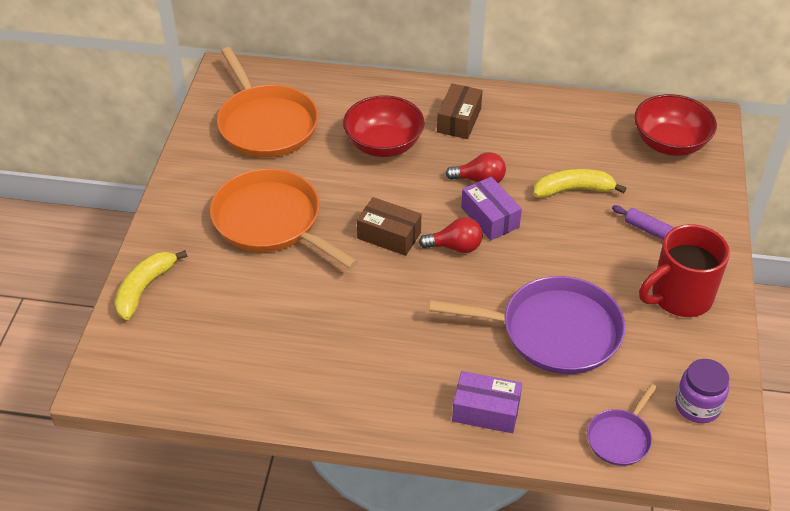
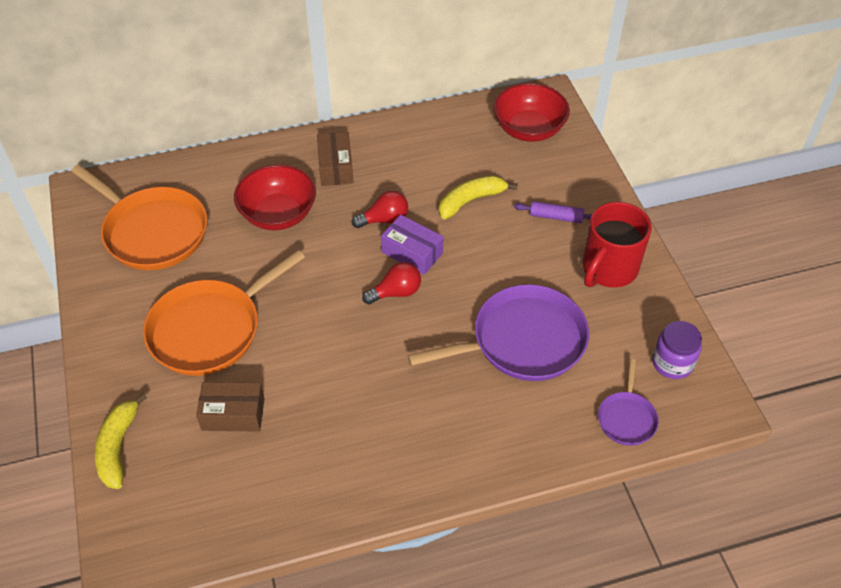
camera: 25 degrees left, 5 degrees up
orange pan [210,169,358,269] -> orange pan turned 60 degrees counterclockwise [143,250,305,376]
brown box [357,197,421,256] -> brown box moved to [196,382,265,432]
purple box [452,371,522,433] -> none

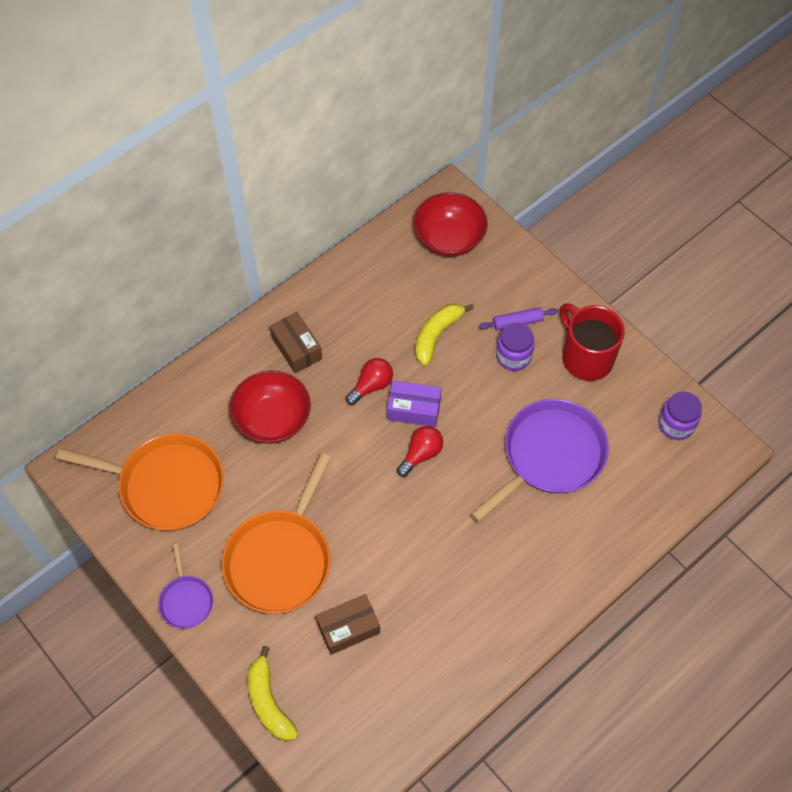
camera: 25 degrees left, 10 degrees up
red mug [583,202,652,288] -> red mug turned 135 degrees clockwise [560,303,625,381]
purple pan [598,359,659,446] -> purple pan moved to [158,543,213,629]
none -> purple jar [496,322,535,371]

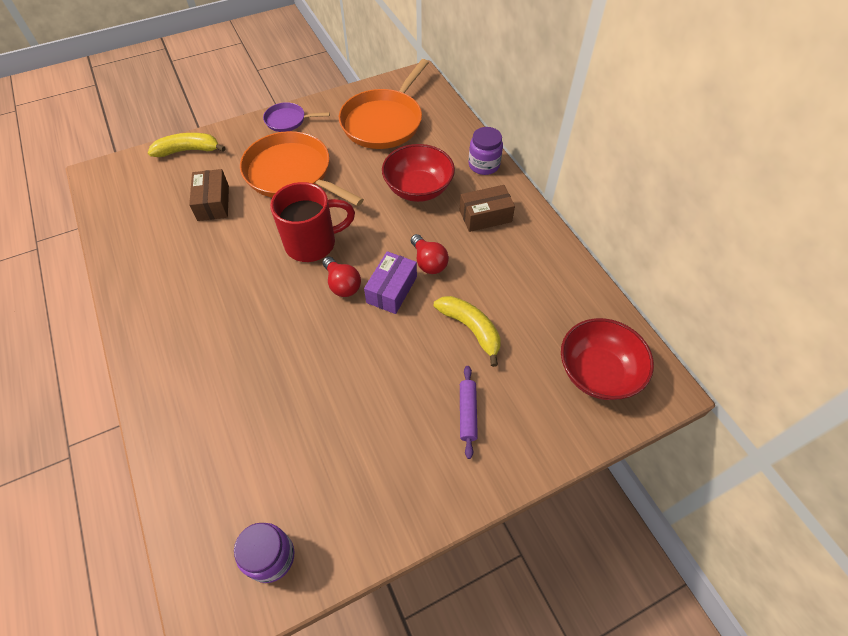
camera: 105 degrees right, 5 degrees down
purple pan [471,399,609,522] -> none
purple jar [496,322,535,371] -> purple jar moved to [469,127,503,175]
red mug [560,303,625,381] -> red mug moved to [270,182,355,262]

